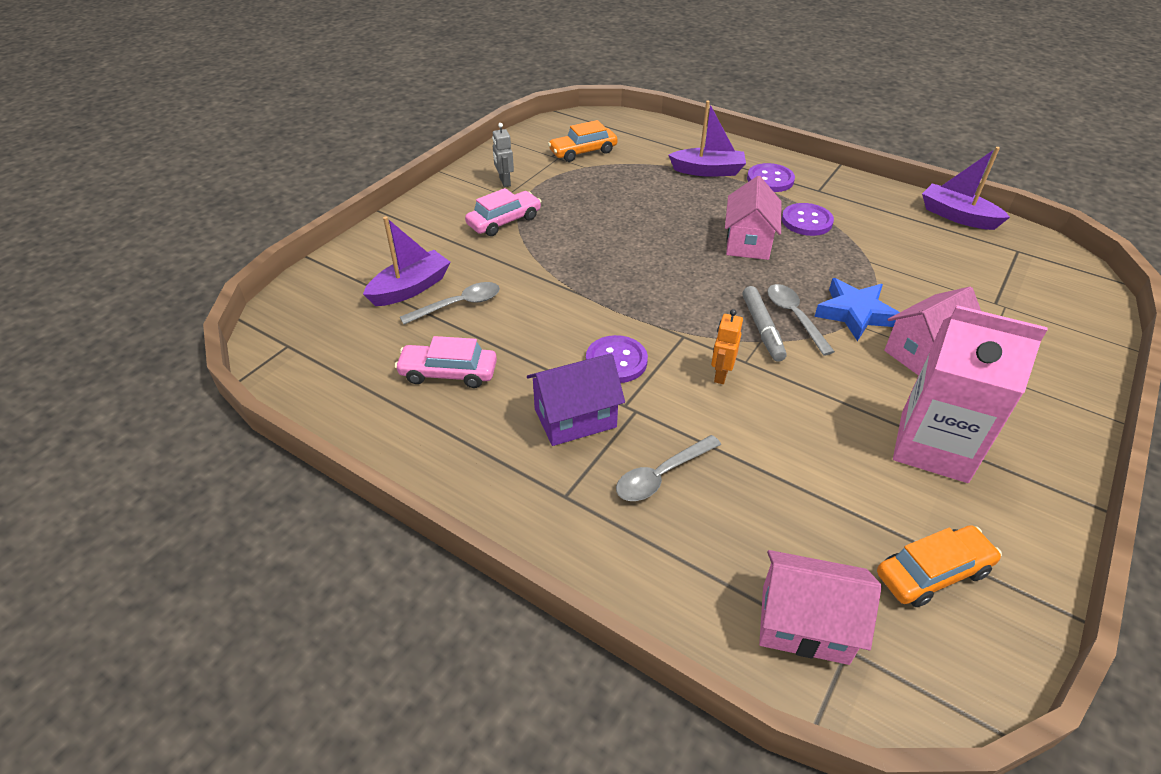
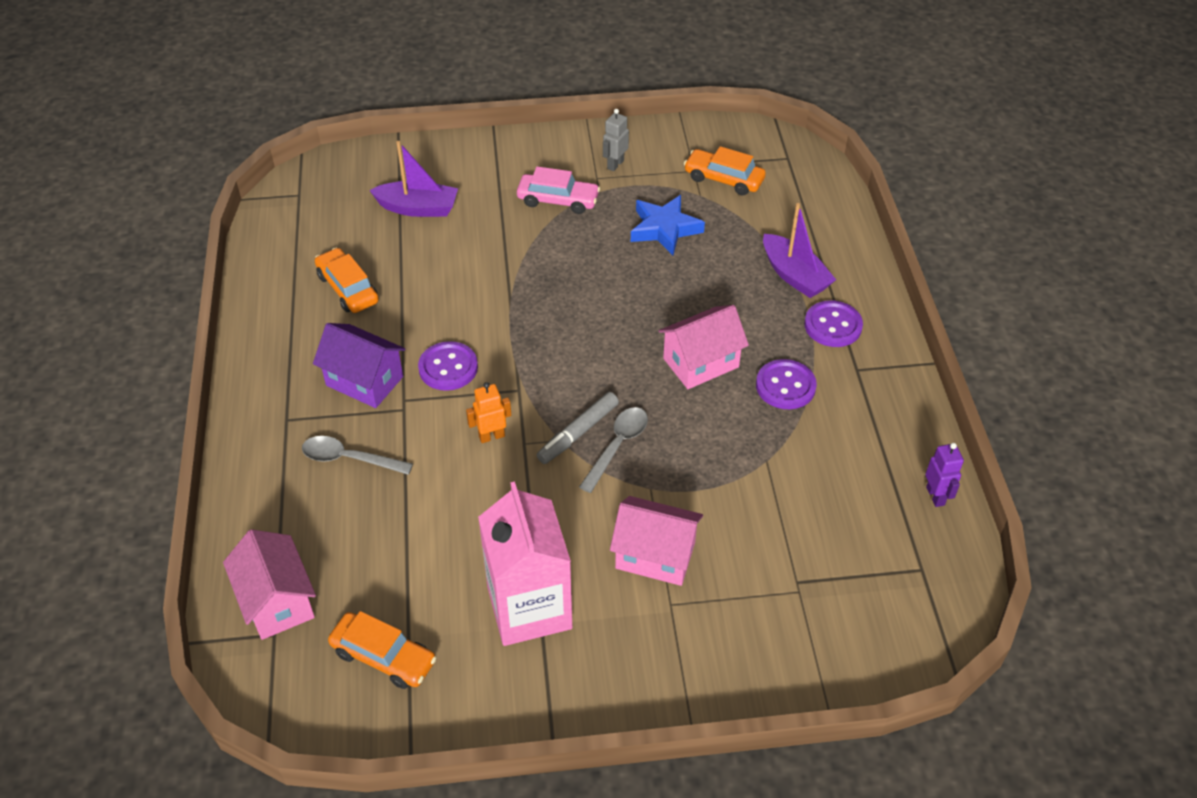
camera: 50 degrees right, 5 degrees up
pink car [395,336,497,388] -> orange car [315,248,379,313]
grey spoon [400,282,500,325] -> none
blue star [814,278,900,341] -> blue star moved to [631,195,705,255]
purple boat [922,147,1010,230] -> purple robot [925,443,964,507]

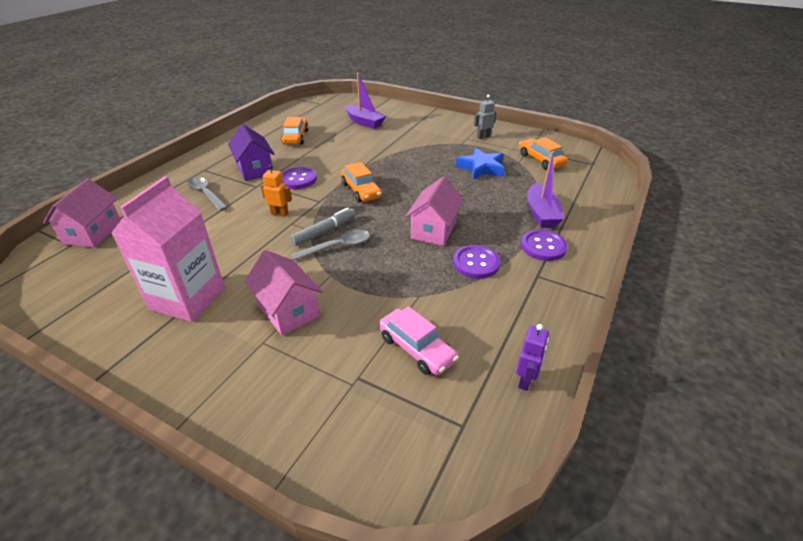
camera: 35 degrees right, 10 degrees down
orange car [328,611,437,689] -> orange car moved to [341,162,382,202]
pink car [517,166,600,214] -> pink car moved to [379,306,459,375]
grey marker [537,392,619,464] -> grey marker turned 150 degrees clockwise [290,208,356,246]
pink house [659,305,749,389] -> pink house turned 75 degrees counterclockwise [406,177,464,246]

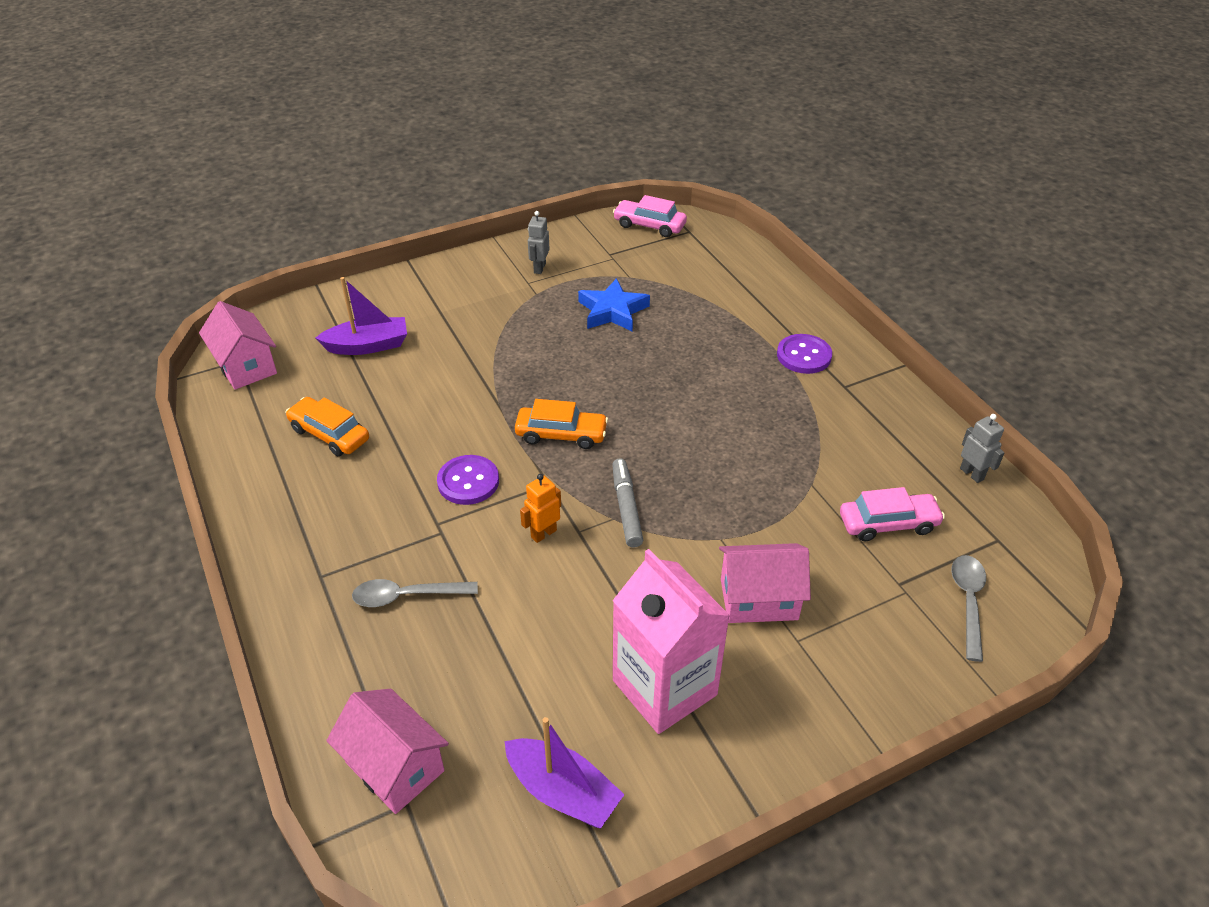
camera: 55 degrees left, 5 degrees up
purple house [228,124,274,181] -> none
grey spoon [291,230,370,260] -> grey spoon moved to [951,555,986,662]
pink house [406,177,464,246] -> pink house moved to [199,301,277,390]
purple button [453,245,500,279] -> none
purple robot [516,324,549,391] -> grey robot [960,414,1004,483]
orange car [519,137,568,170] -> none
purple boat [527,151,564,228] -> purple boat moved to [504,717,625,829]
none -> pink car [613,195,687,237]

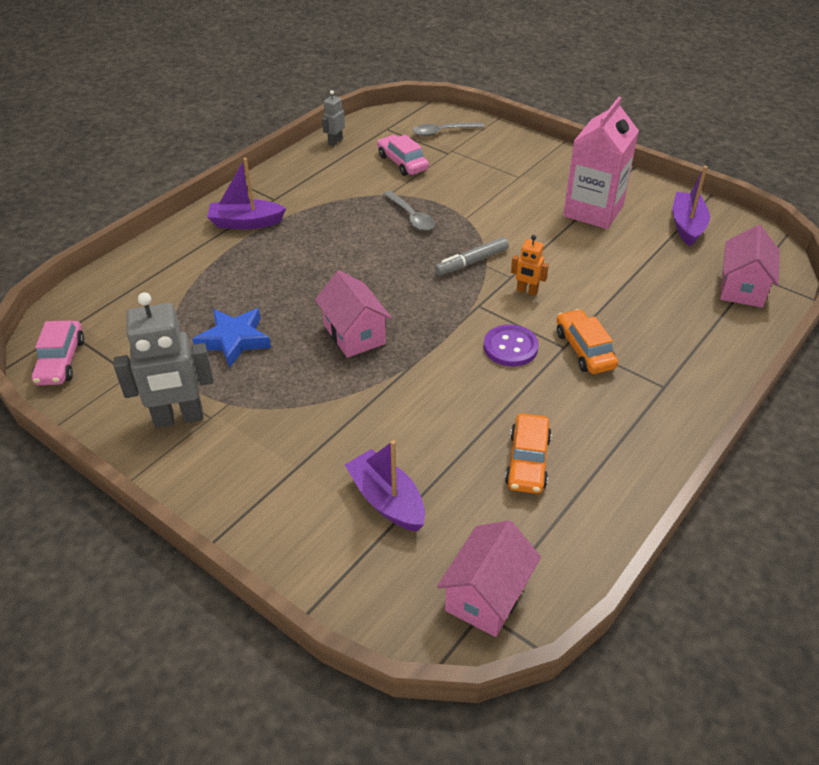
camera: 115 degrees left, 0 degrees up
grey spoon [352,579,478,607] -> grey spoon moved to [383,191,435,231]
orange car [515,399,608,449] -> orange car moved to [556,309,618,374]
grey robot [528,211,550,274] -> grey robot [114,292,214,428], size x2.02
pink house [719,543,811,623] -> pink house moved to [315,270,392,358]
purple button [777,334,832,374] -> purple boat [207,158,286,229]

